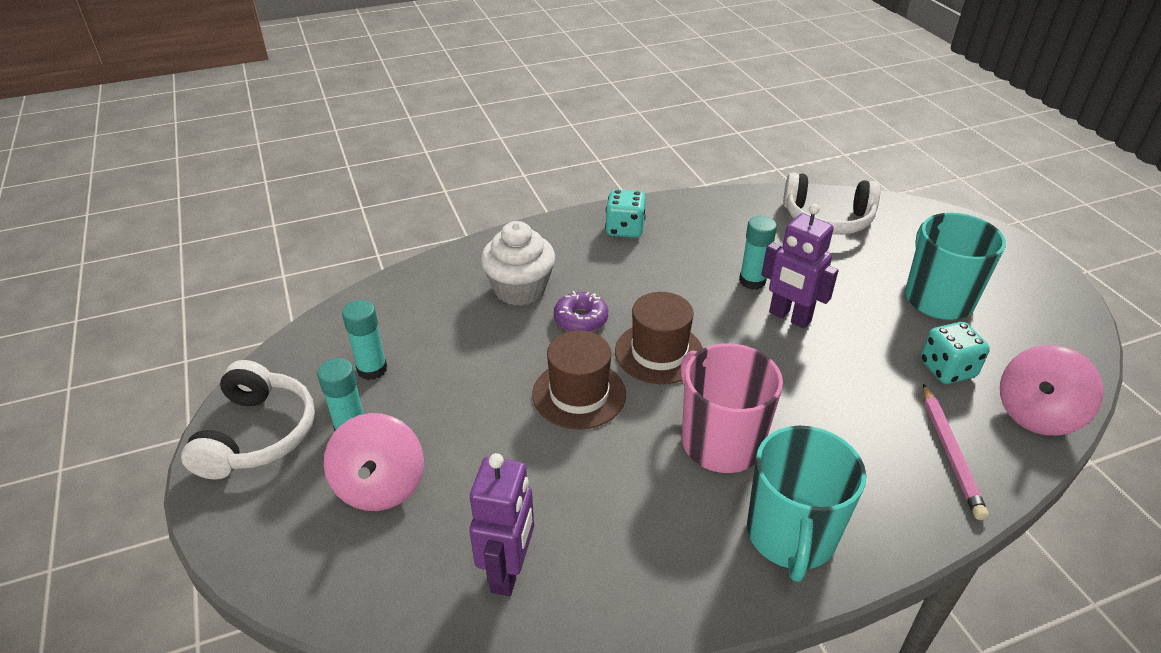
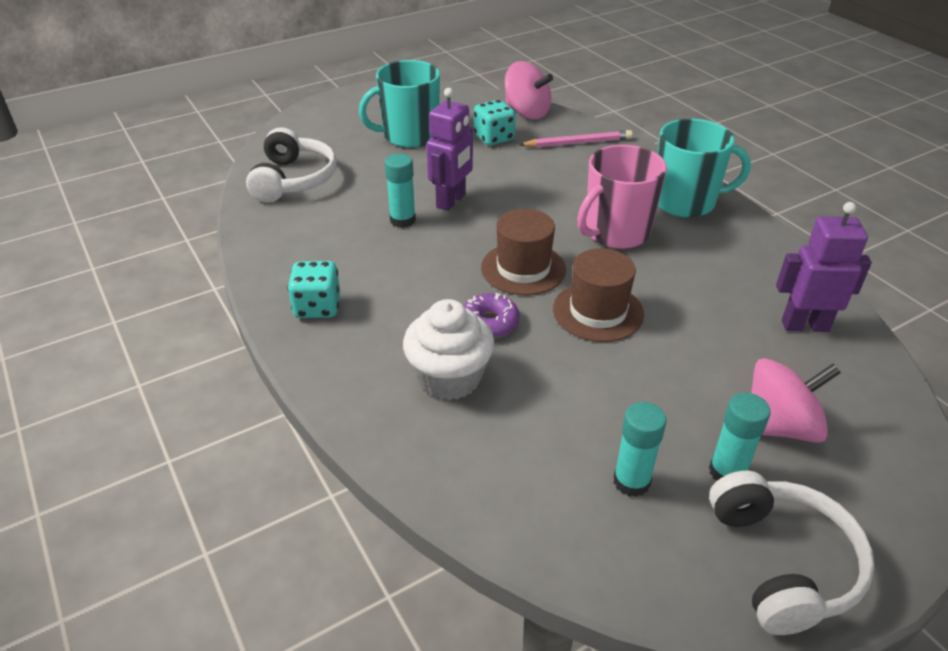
camera: 100 degrees left, 0 degrees up
white headphones [181,360,315,480] -> white headphones turned 90 degrees clockwise [709,471,875,635]

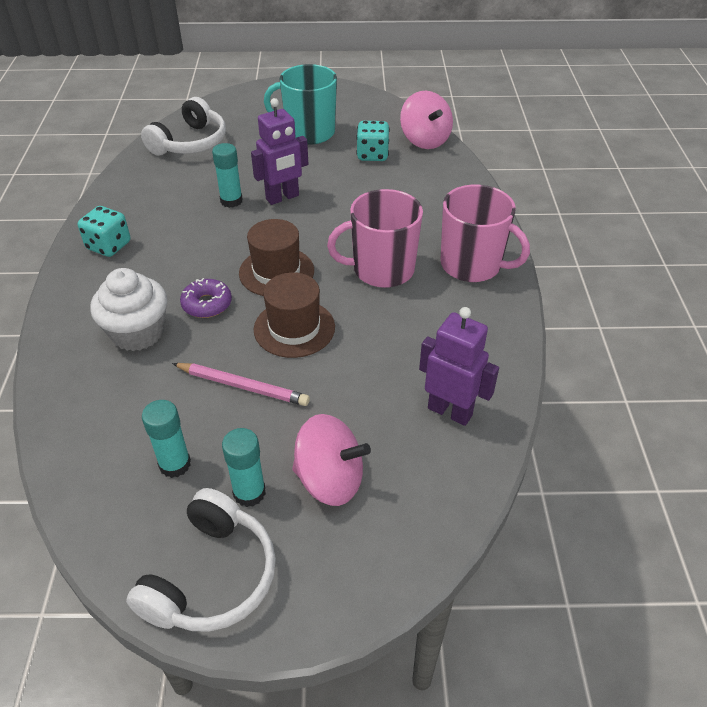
camera: 30 degrees right, 5 degrees up
pink pencil [519,130,633,148] -> pink pencil moved to [172,363,310,406]
turquoise mug [658,119,751,218] -> pink mug [440,185,530,282]

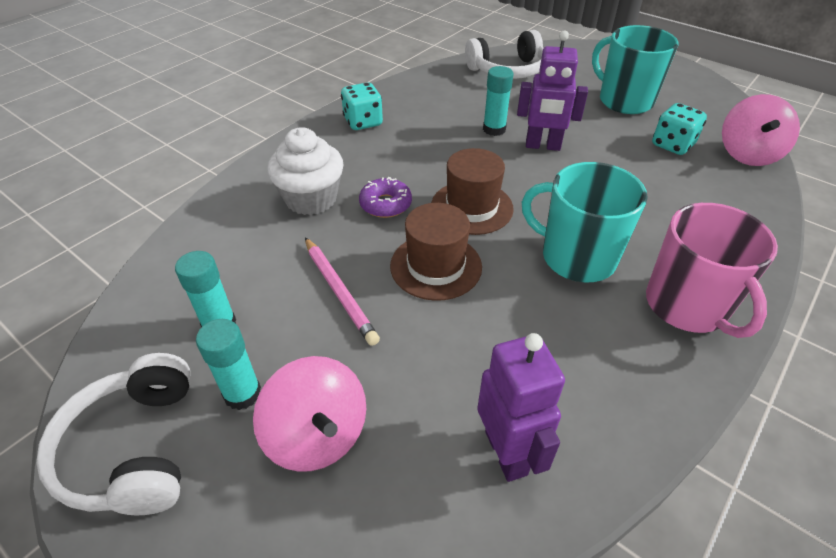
camera: 40 degrees right, 0 degrees up
white headphones [126,488,276,632] -> white headphones turned 105 degrees clockwise [36,353,191,515]
pink mug [327,189,423,288] -> turquoise mug [522,162,648,282]

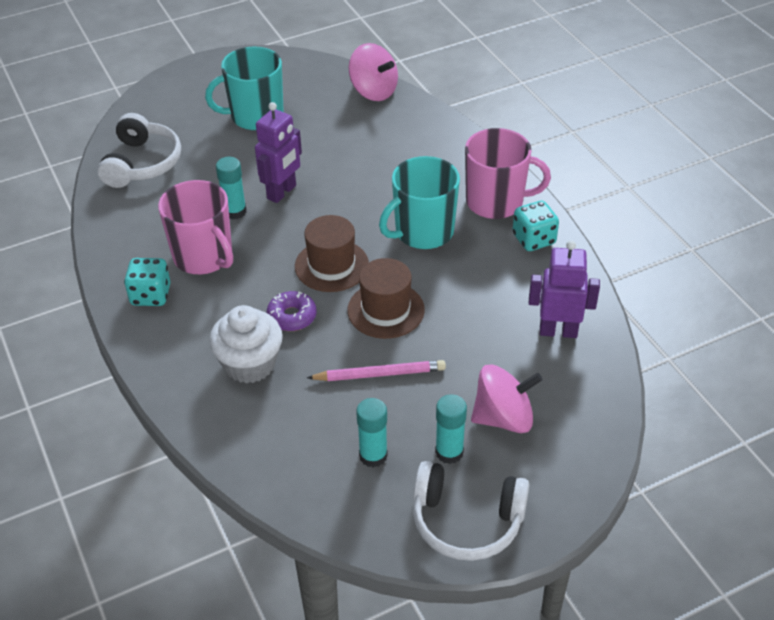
camera: 65 degrees left, 0 degrees up
turquoise dice [652,103,707,155] -> turquoise dice moved to [513,201,559,251]
none -> pink mug [158,180,233,274]

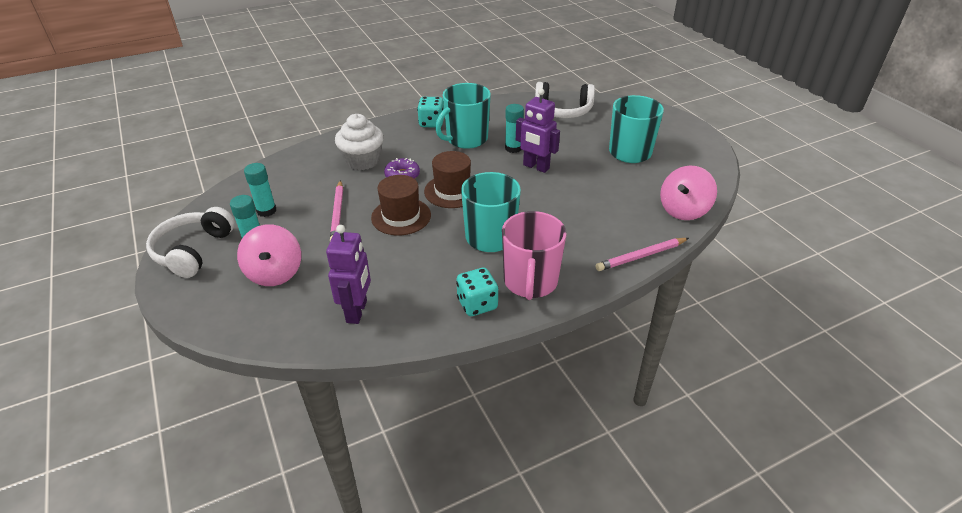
camera: 90 degrees right, 5 degrees down
pink mug [158,180,233,274] -> turquoise mug [435,83,491,149]
none -> pink pencil [595,238,689,271]

